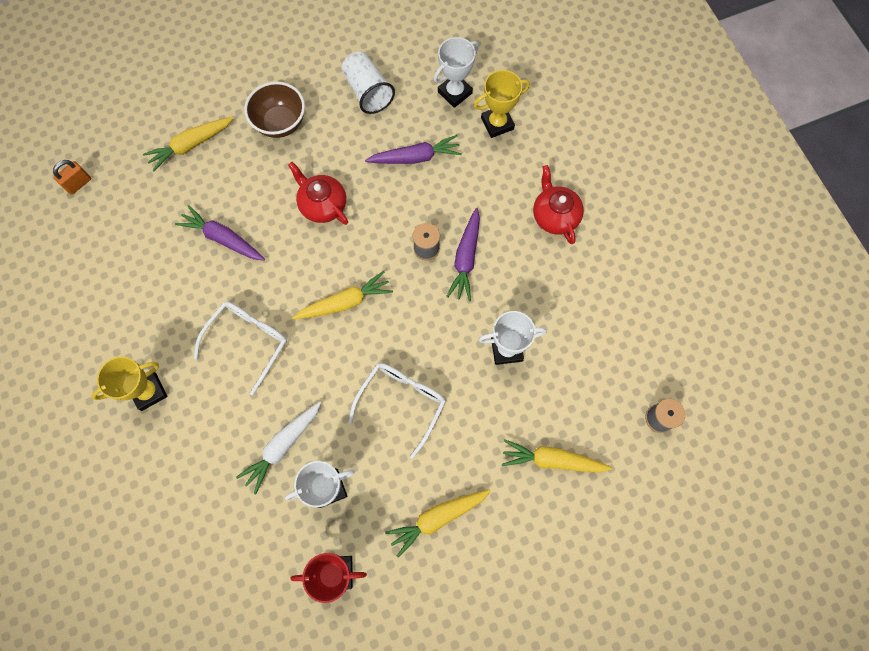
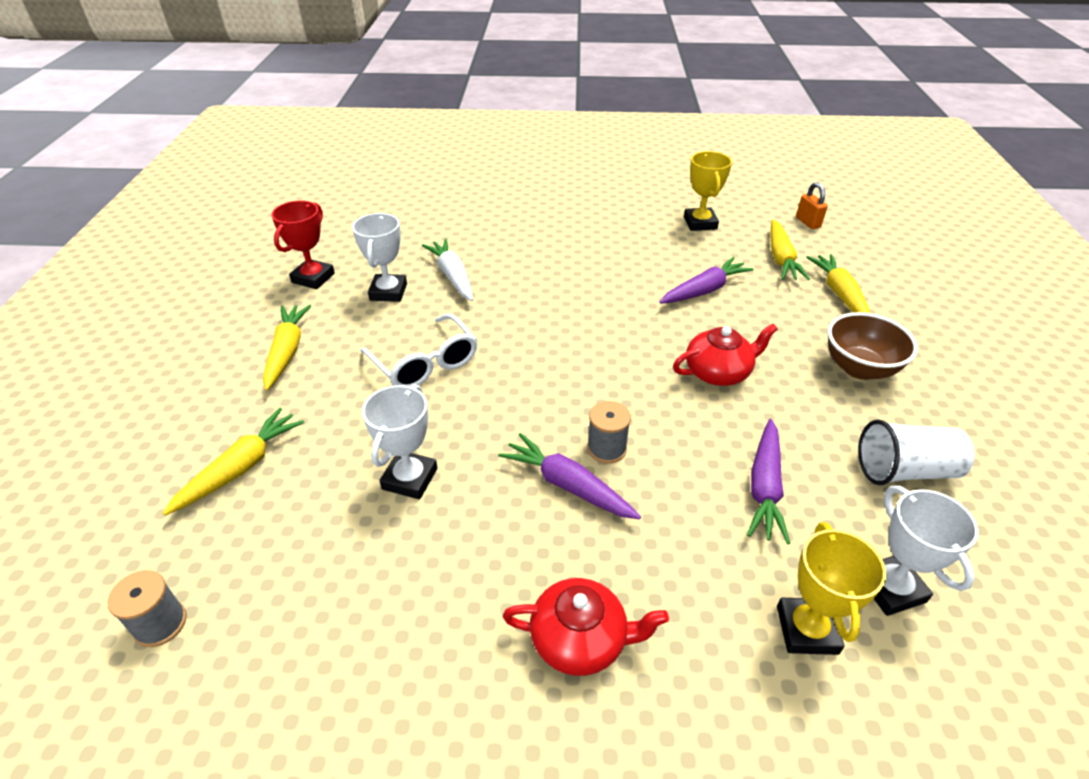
camera: 115 degrees right, 30 degrees down
yellow trophy [91,356,168,411] -> yellow trophy moved to [684,151,732,231]
white glasses [194,301,287,395] -> none
yellow carrot [292,271,393,320] -> yellow carrot moved to [771,220,810,280]

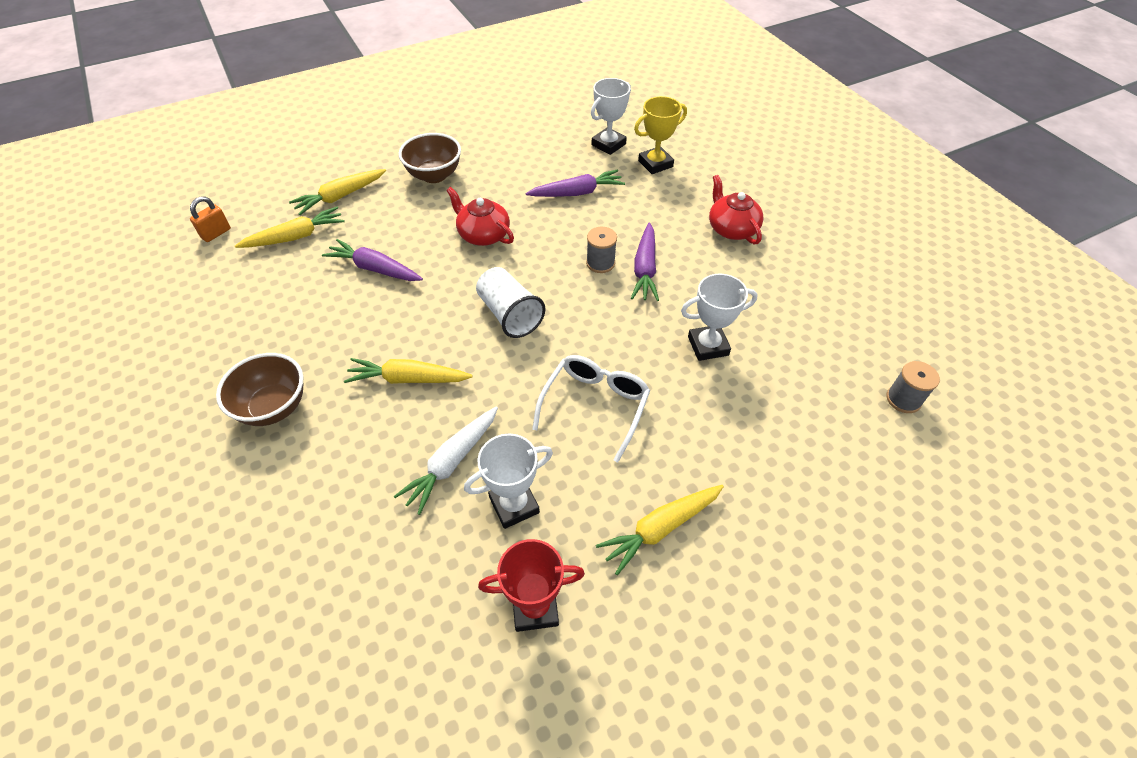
camera: 120 degrees left, 10 degrees up
yellow carrot [163,408,304,516] -> yellow carrot moved to [344,358,473,384]
yellow trophy [684,151,732,231] -> none
white cup [858,419,975,485] -> white cup moved to [476,267,546,338]
none -> brown bowl [216,353,303,426]

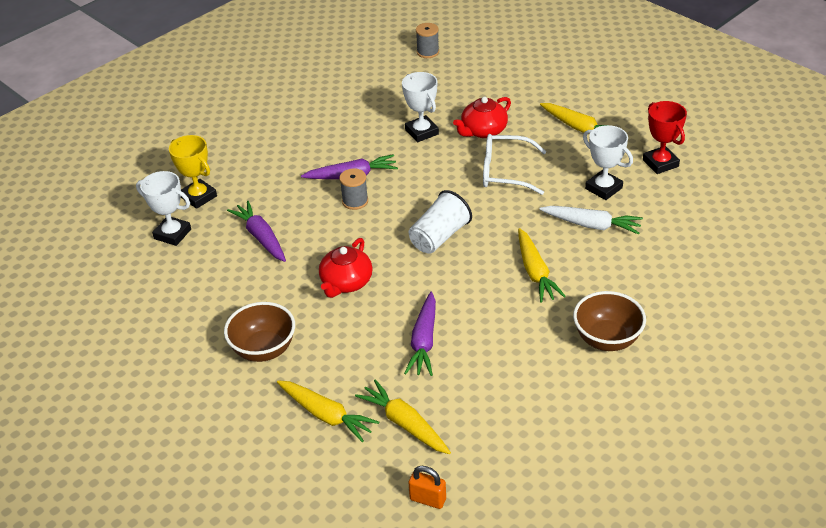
camera: 105 degrees left, 10 degrees down
red teapot [709,175,764,244] -> red teapot moved to [453,97,511,138]

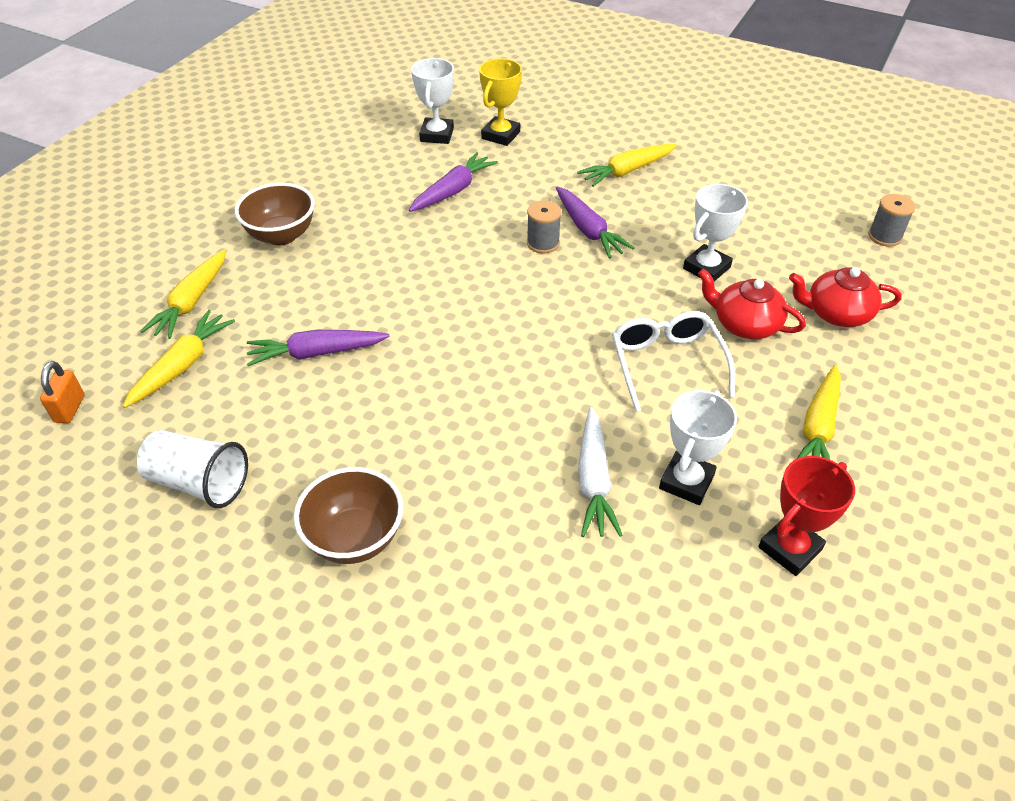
camera: 70 degrees right, 5 degrees up
red teapot [319,238,373,298] -> red teapot moved to [789,267,901,327]
white cup [408,190,472,254] -> white cup moved to [137,430,248,508]
yellow carrot [518,228,566,303] -> yellow carrot moved to [577,144,677,187]

